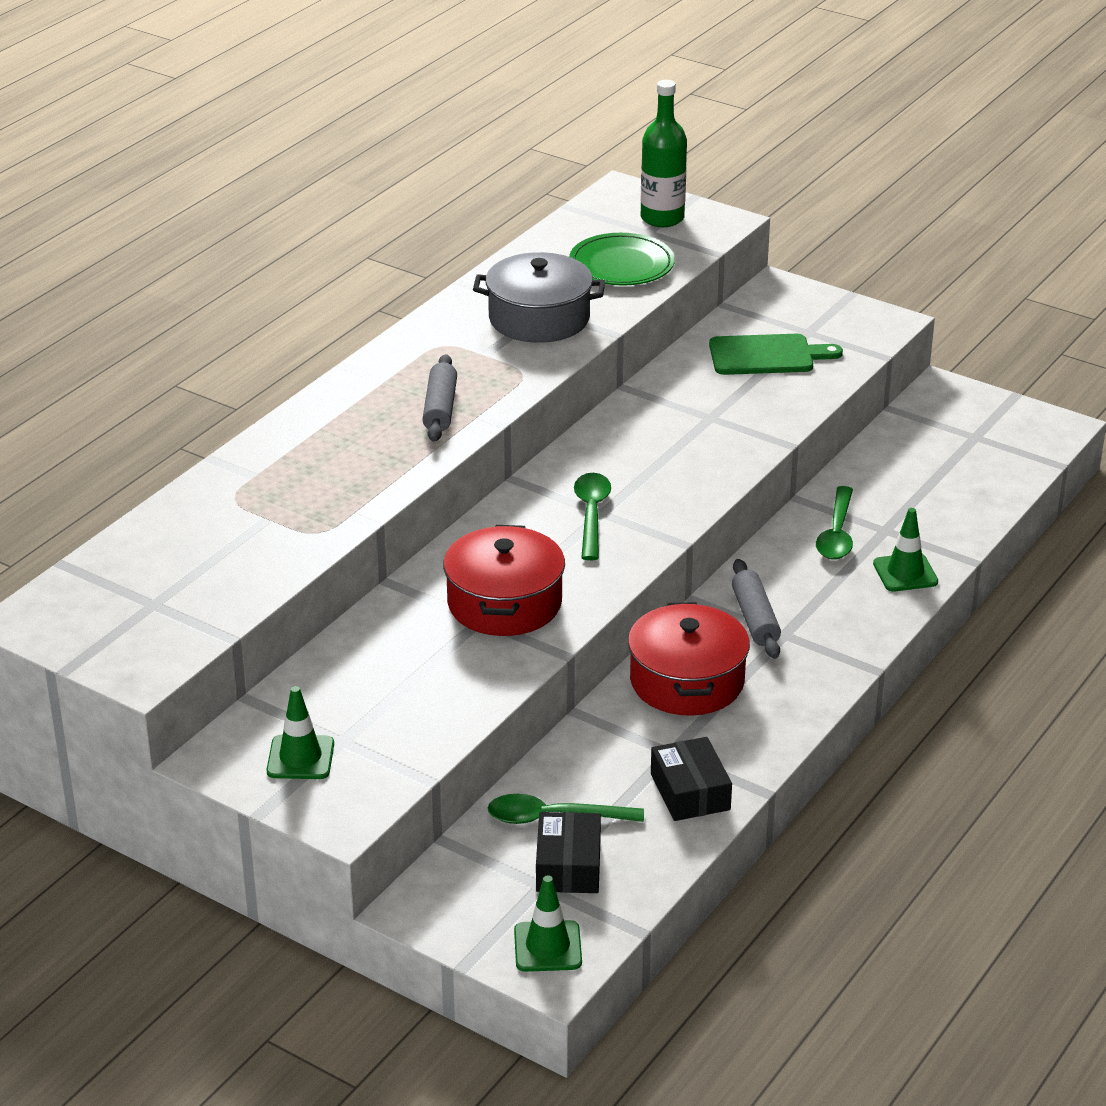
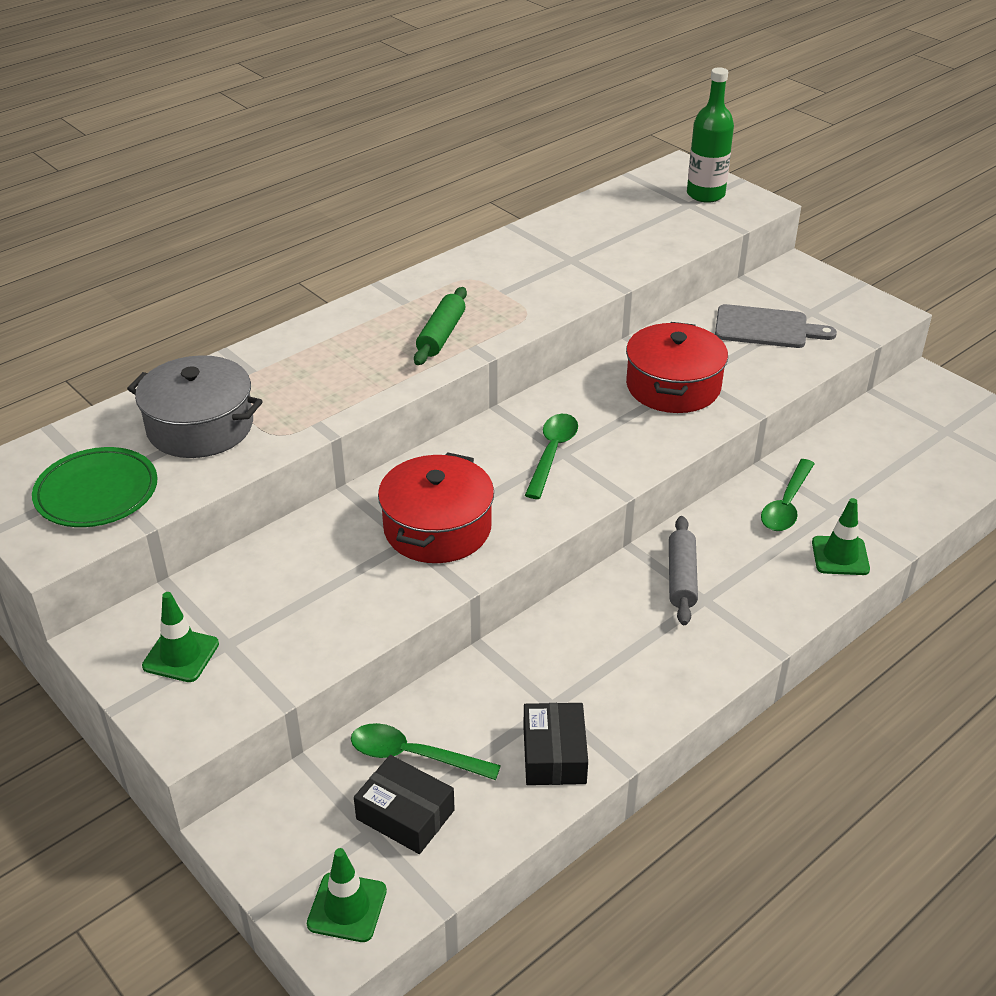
camera: 15 degrees right, 5 degrees up
grey rolling pin [422,354,457,442] -> green rolling pin [414,287,467,365]
grey pot [473,252,605,343] -> grey pot moved to [127,355,263,458]
black box [536,812,601,893] -> black box turned 75 degrees counterclockwise [354,755,455,854]
green plate [569,233,675,286] -> green plate moved to [32,447,158,527]
red pot [628,602,750,716] -> red pot moved to [626,322,728,413]
green cutting board [709,334,843,375] -> grey cutting board [715,304,837,348]

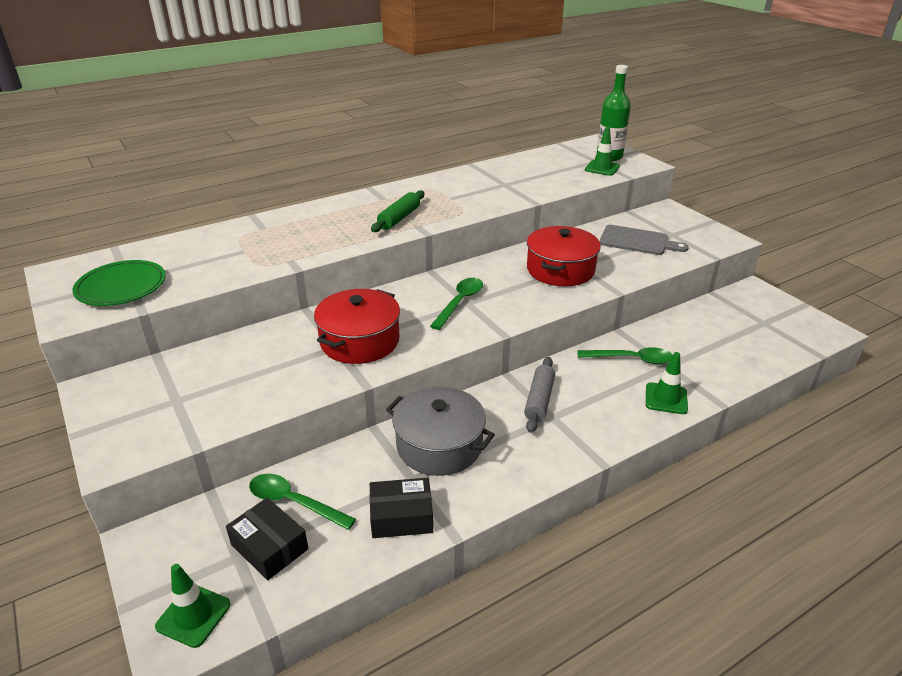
camera: 10 degrees right, 5 degrees down
grey pot [127,355,263,458] -> grey pot moved to [386,386,495,476]
green traffic cone [142,592,219,682] -> green traffic cone moved to [585,127,620,176]
black box [523,703,588,785] -> black box turned 75 degrees clockwise [370,478,433,538]
green spoon [761,459,815,531] -> green spoon turned 120 degrees counterclockwise [577,347,673,364]

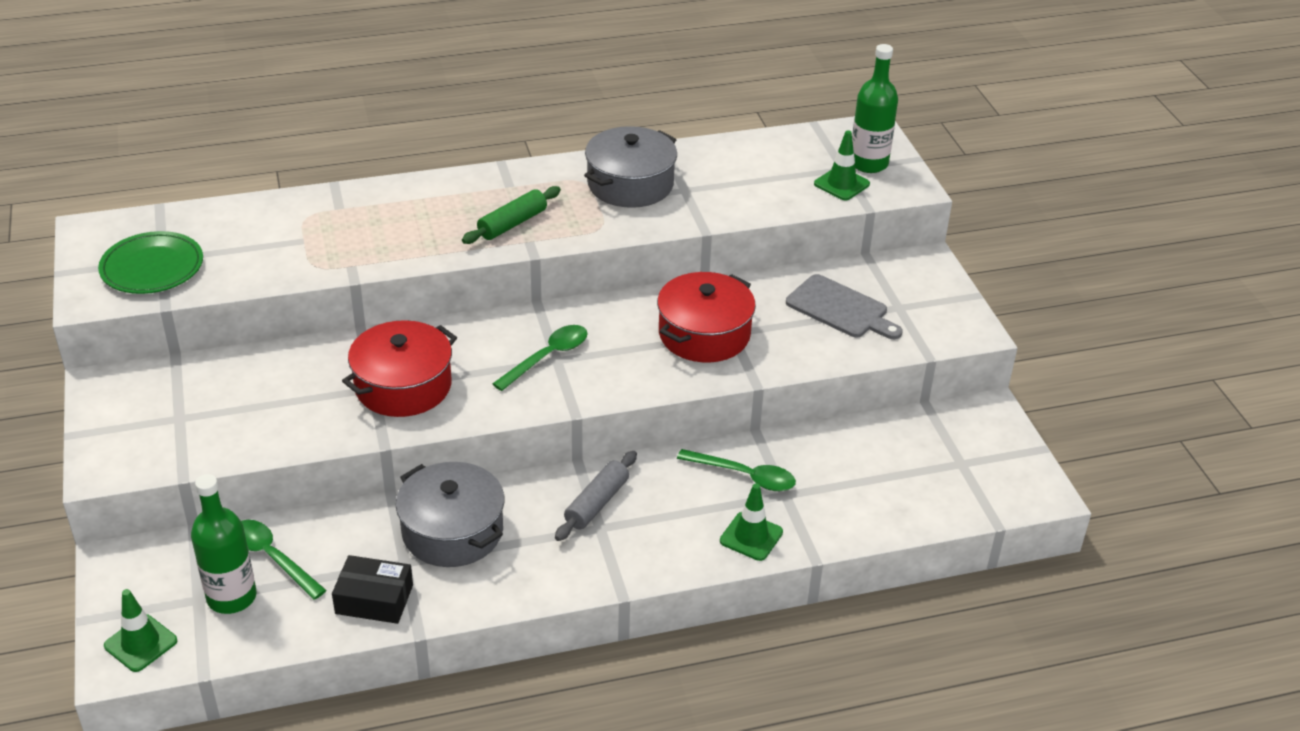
camera: 15 degrees right, 5 degrees up
black box [226,498,309,580] -> green bottle [191,474,257,614]
none -> grey pot [584,126,677,208]

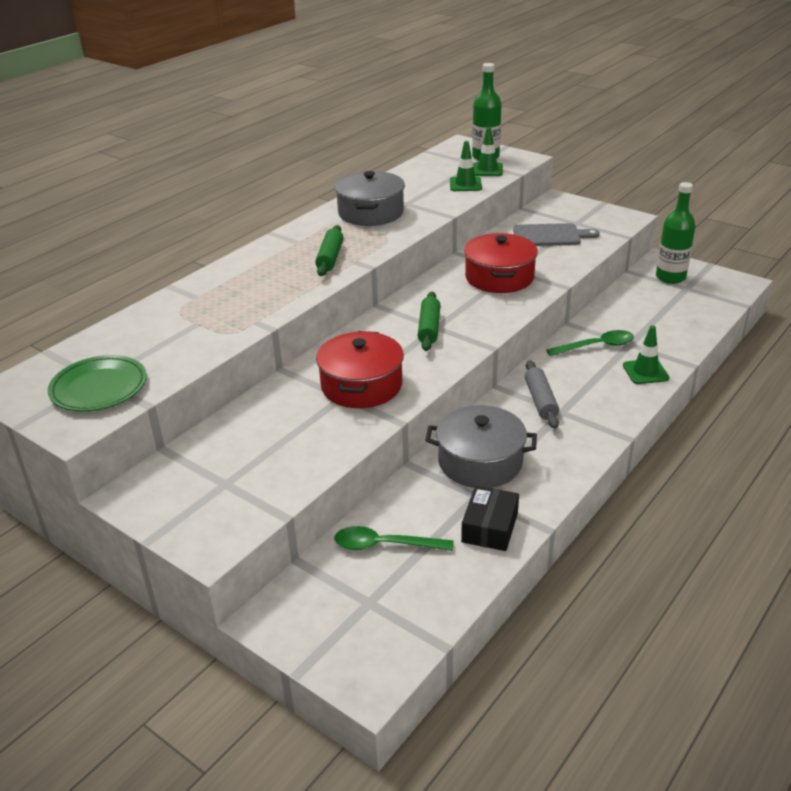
camera: 35 degrees left, 5 degrees down
green traffic cone [104,589,177,672] -> green traffic cone moved to [450,141,482,191]
green bottle [191,474,257,614] -> green bottle moved to [656,182,695,284]
black box [332,555,413,624] -> black box turned 45 degrees counterclockwise [461,486,519,551]
green spoon [492,325,588,391] -> green rolling pin [418,292,440,351]

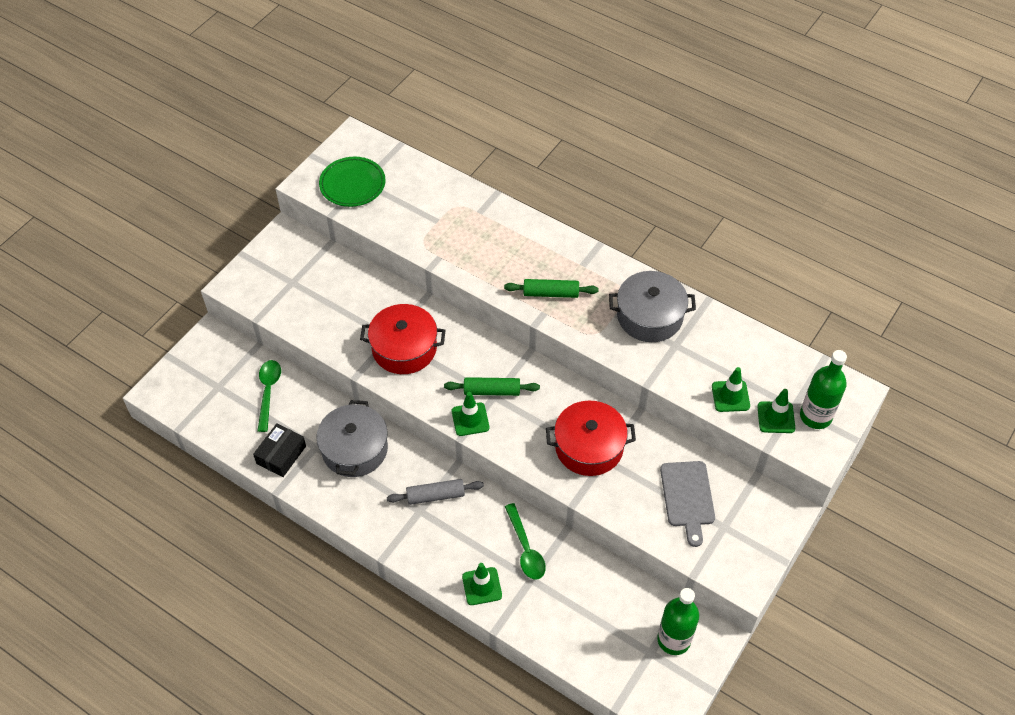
camera: 85 degrees right, 20 degrees up
black box [461,486,519,551] -> black box turned 75 degrees counterclockwise [253,423,306,477]
none -> green traffic cone [452,392,489,436]

